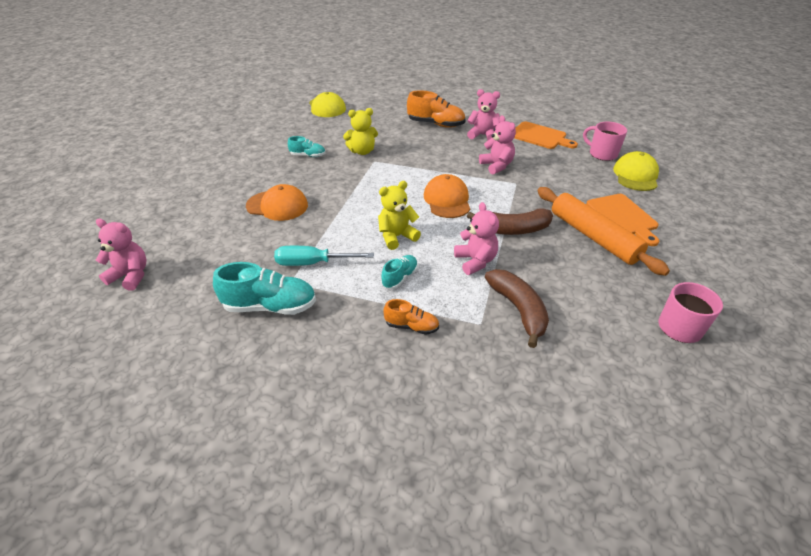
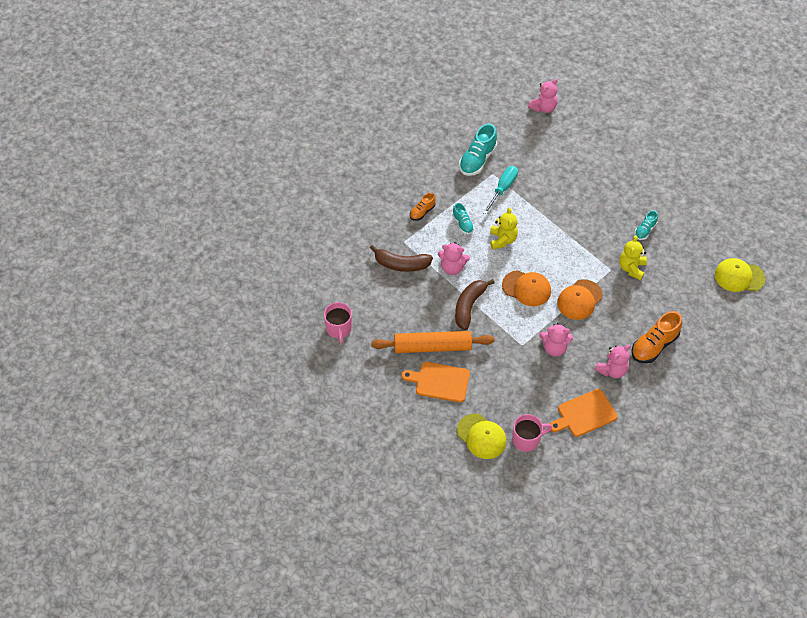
camera: 120 degrees right, 15 degrees up
orange cap [246,184,308,221] -> orange cap moved to [557,279,603,320]

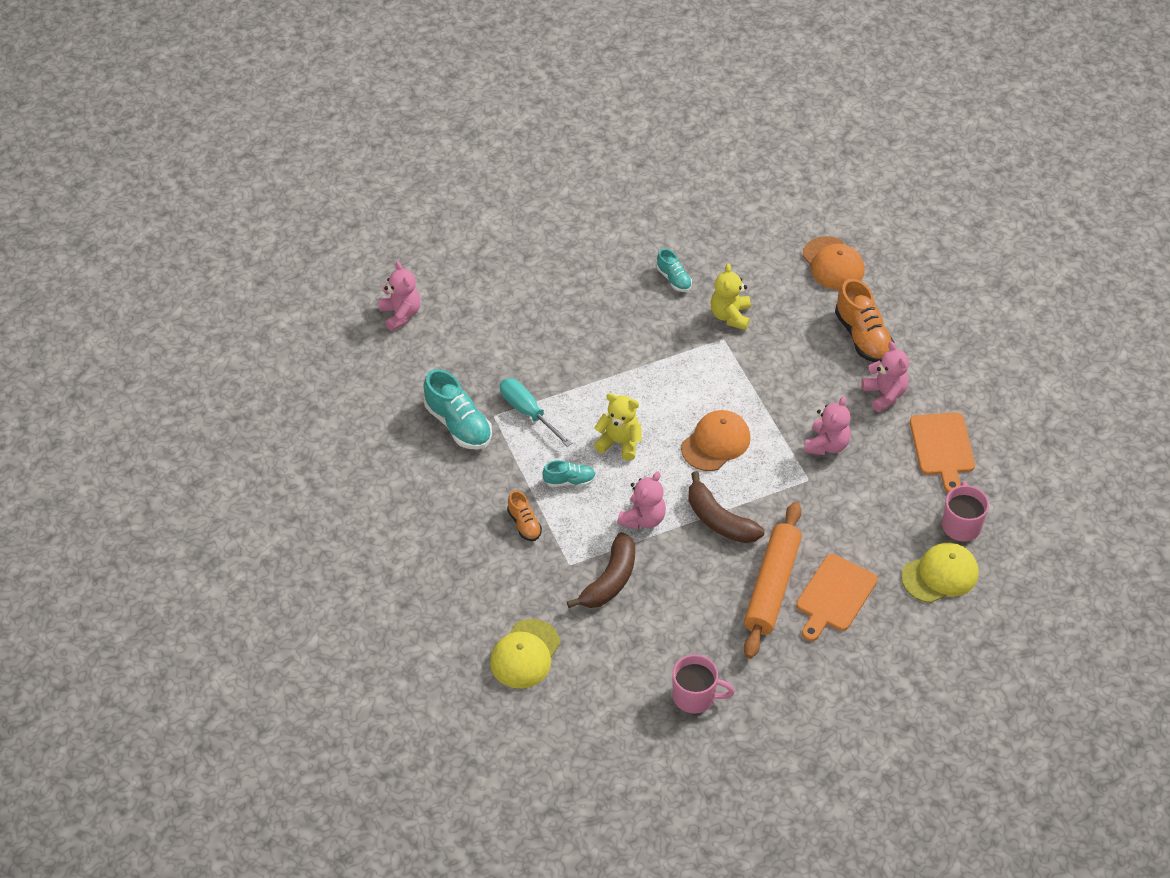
camera: 70 degrees left, 5 degrees down
orange cap [557,279,603,320] -> orange cap moved to [802,236,865,290]
yellow teddy bear [619,235,647,280] -> yellow teddy bear turned 60 degrees clockwise [710,264,751,330]
yellow cap [715,258,765,292] -> yellow cap moved to [490,619,560,689]

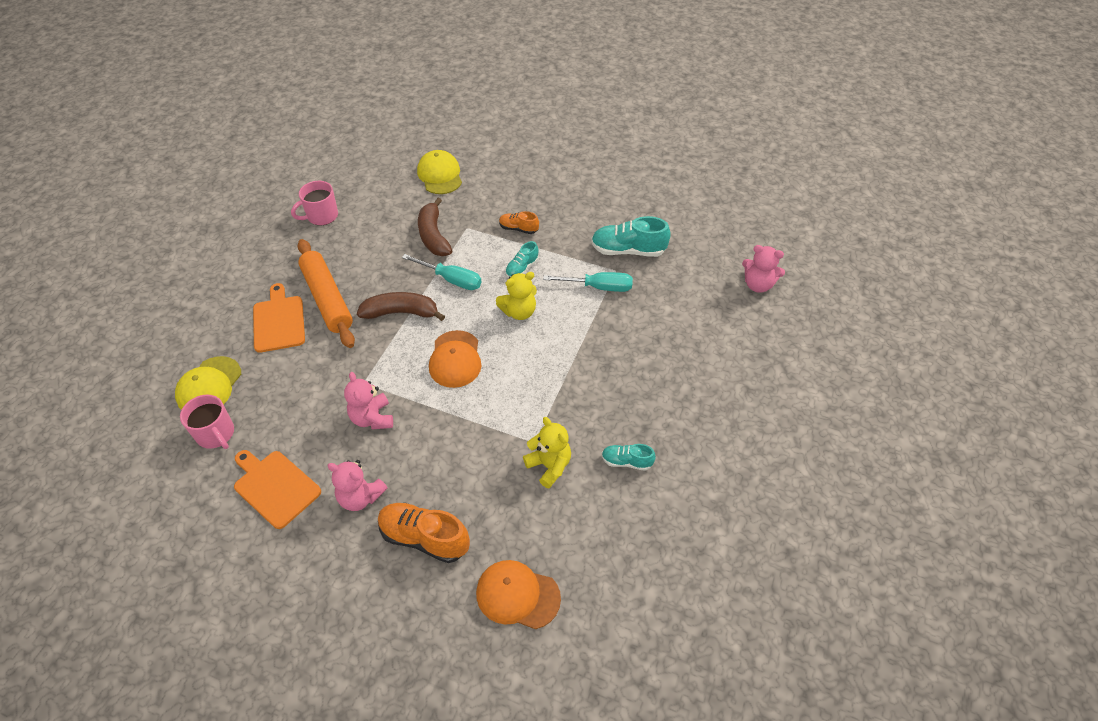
camera: 135 degrees right, 0 degrees up
pink teddy bear [617,472,666,529] -> turquoise screwdriver [402,254,482,290]

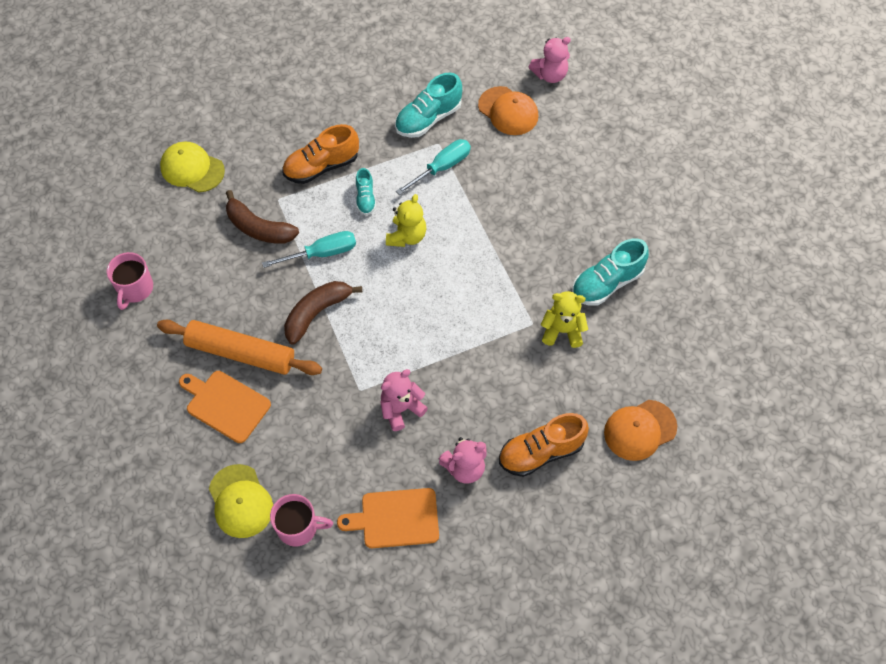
camera: 45 degrees left, 10 degrees up
pink teddy bear [344,372,393,429] -> pink teddy bear turned 120 degrees clockwise [381,369,428,431]
orange cap [429,330,481,388] -> orange cap moved to [478,86,538,135]
orange shoe [499,211,539,234] -> orange shoe [282,124,359,184], size x1.78
turquoise shoe [602,444,656,471] -> turquoise shoe [572,238,649,306], size x1.78

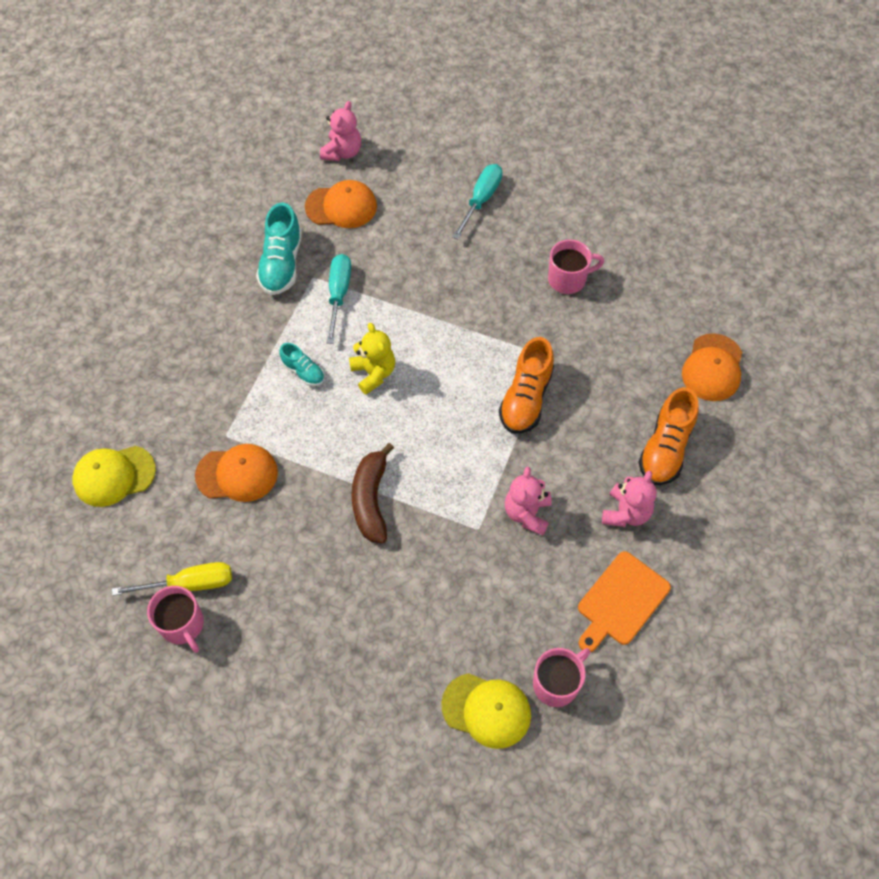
camera: 45 degrees left, 0 degrees up
orange rolling pin [157,320,322,375] -> none
orange cutting board [179,371,271,443] -> none
brown banana [226,190,299,244] -> orange cap [195,444,278,502]
turquoise screwdriver [262,231,356,268] -> turquoise screwdriver moved to [452,164,502,239]
orange shoe [282,124,359,184] -> orange shoe moved to [499,337,554,434]
yellow teddy bear [541,291,588,348] -> none
turquoise shoe [572,238,649,306] -> pink mug [548,239,604,294]
none -> yellow screwdriver [112,562,232,596]

